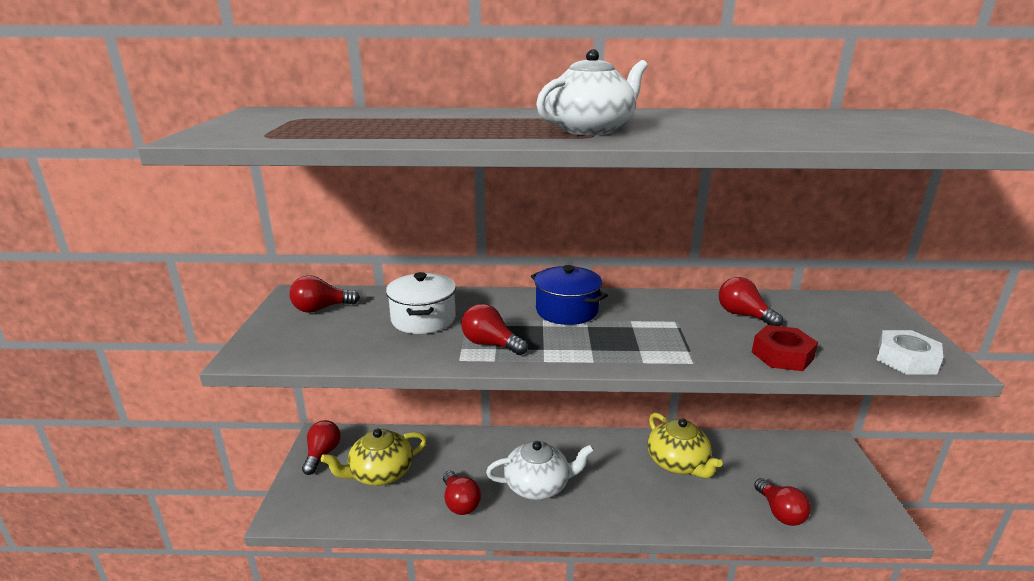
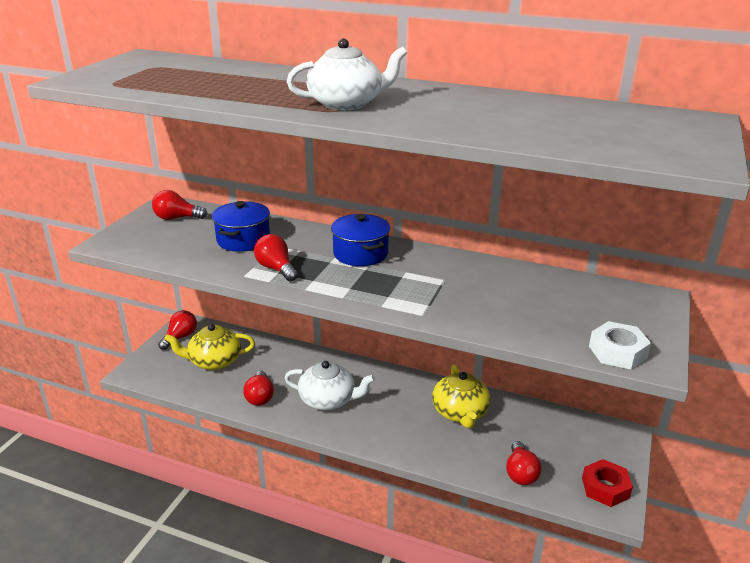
camera: 20 degrees right, 5 degrees up
white pot [386,272,456,334] -> blue pot [212,201,270,252]
red light bulb [719,277,783,326] -> none
red nut [752,325,818,371] -> red nut moved to [582,459,633,507]

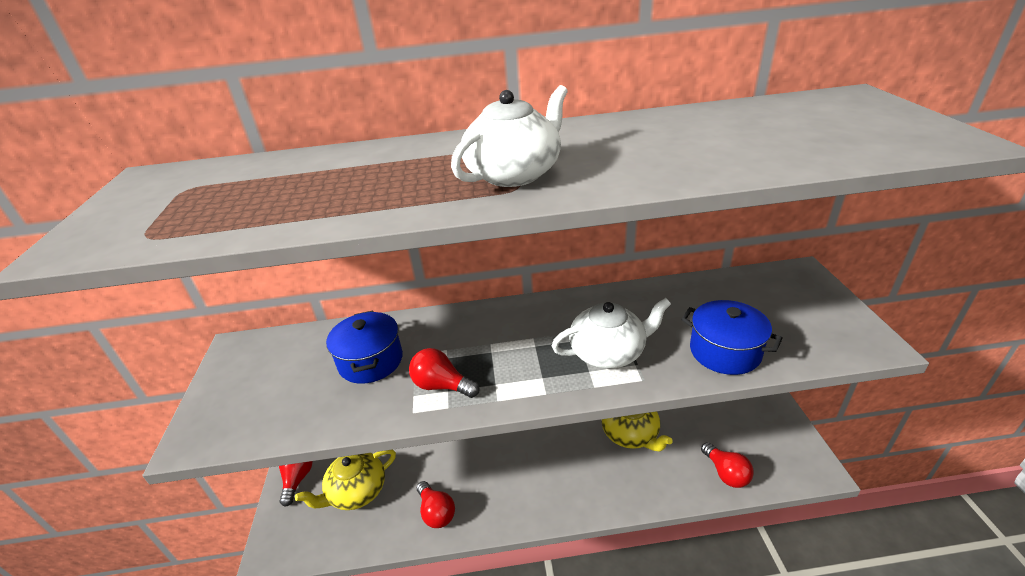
camera: 25 degrees left, 5 degrees up
red light bulb [152,190,208,220] -> none
white teapot [285,361,375,410] -> white teapot moved to [552,298,671,369]
blue pot [331,214,390,266] -> blue pot moved to [681,300,783,375]
red nut [582,459,633,507] -> none
white nut [589,321,651,369] -> none

